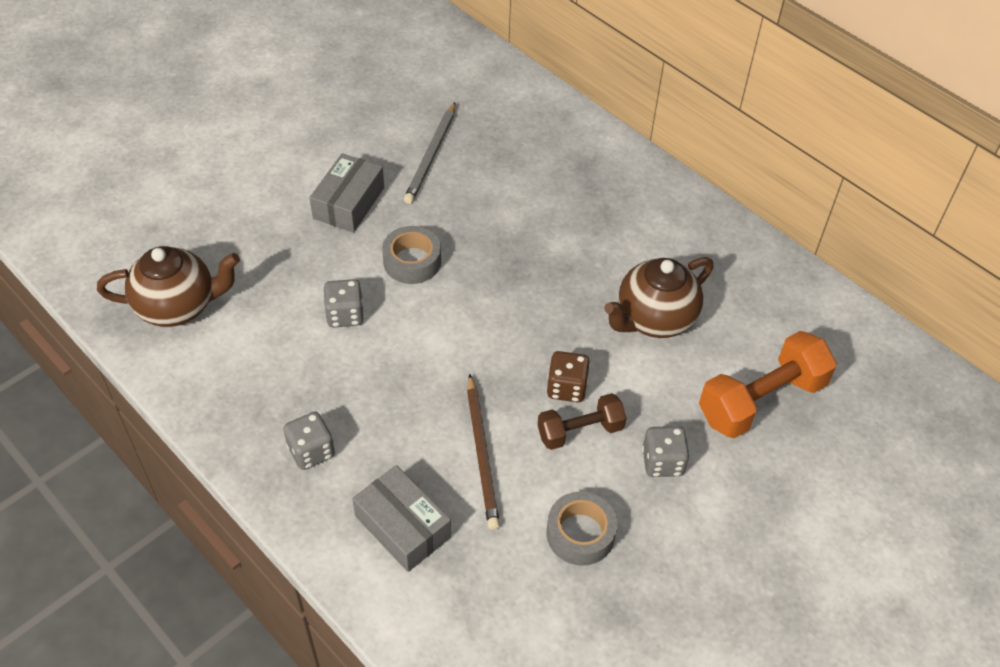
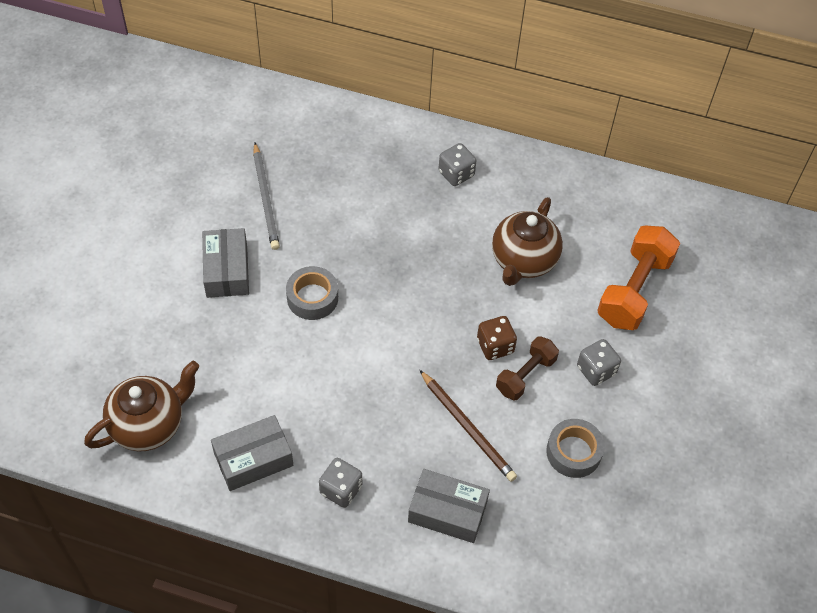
camera: 30 degrees left, 5 degrees up
grey dice [324,279,364,328] -> grey dice moved to [438,143,477,186]
none -> grey box [211,415,293,491]

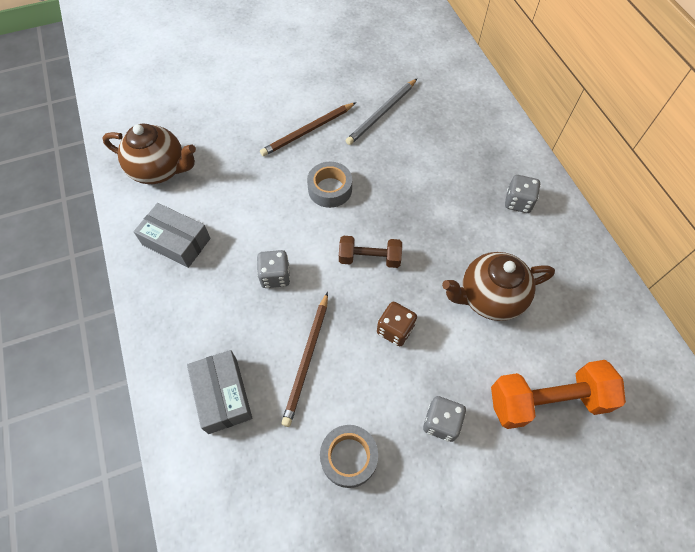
camera: 55 degrees right, 5 degrees up
grey box [202,228,249,298] -> brown pencil [260,102,356,156]
grey dice [319,458,362,508] -> grey dice moved to [257,250,290,288]
brown dumbbell [496,336,559,400] -> brown dumbbell moved to [339,236,402,268]

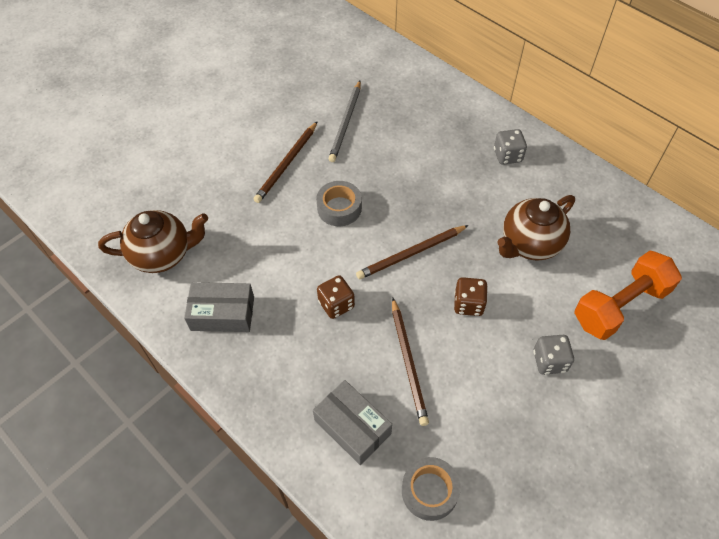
camera: 25 degrees left, 5 degrees down
grey dice [257,250,290,288] -> brown dice [317,275,355,319]
grey tape [320,425,378,488] -> grey tape moved to [402,457,461,521]
brown dumbbell [339,236,402,268] -> brown pencil [356,225,469,279]

